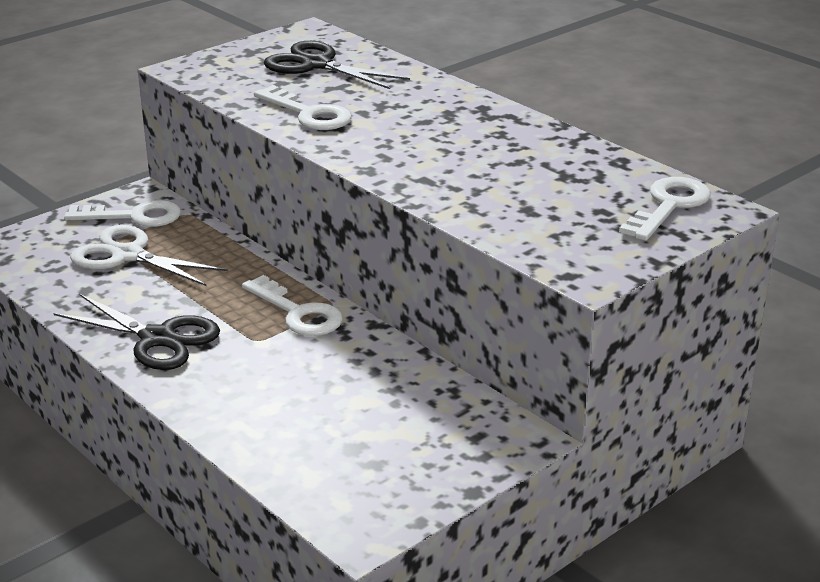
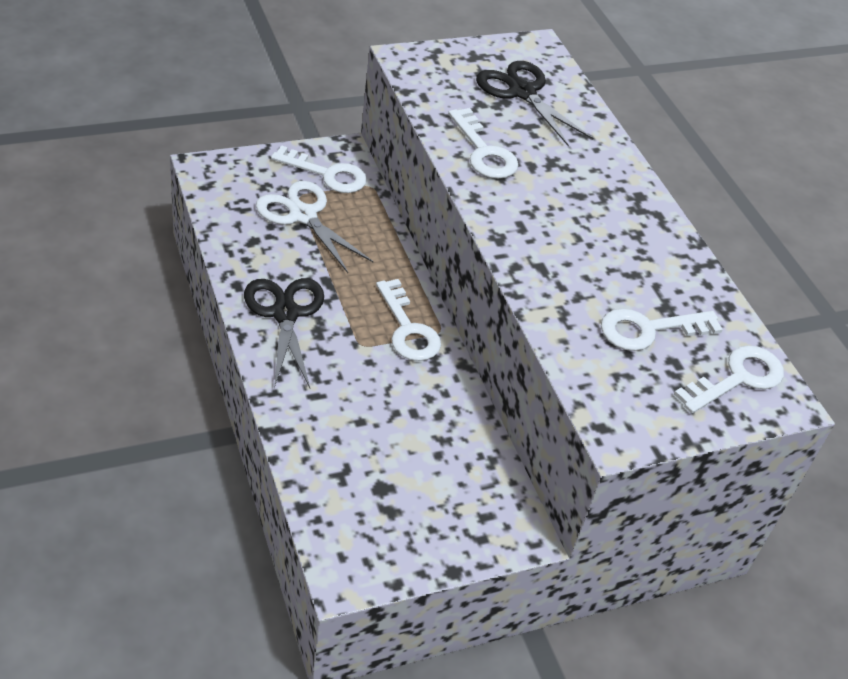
camera: 15 degrees right, 15 degrees up
black scissors [53,294,220,370] -> black scissors turned 150 degrees counterclockwise [244,278,324,388]
none -> white key [601,308,723,351]

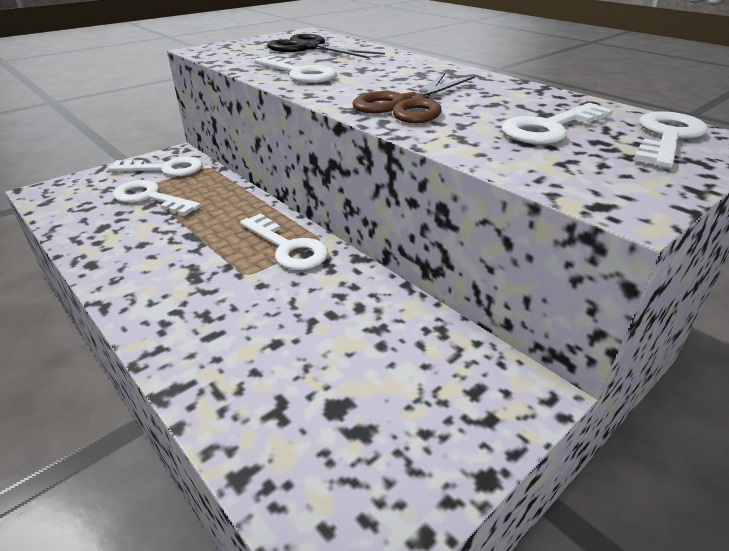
camera: 15 degrees left, 10 degrees down
black scissors [244,278,324,388] -> none
white scissors [256,181,374,273] -> white key [113,180,201,216]
none -> brown scissors [352,73,475,123]

